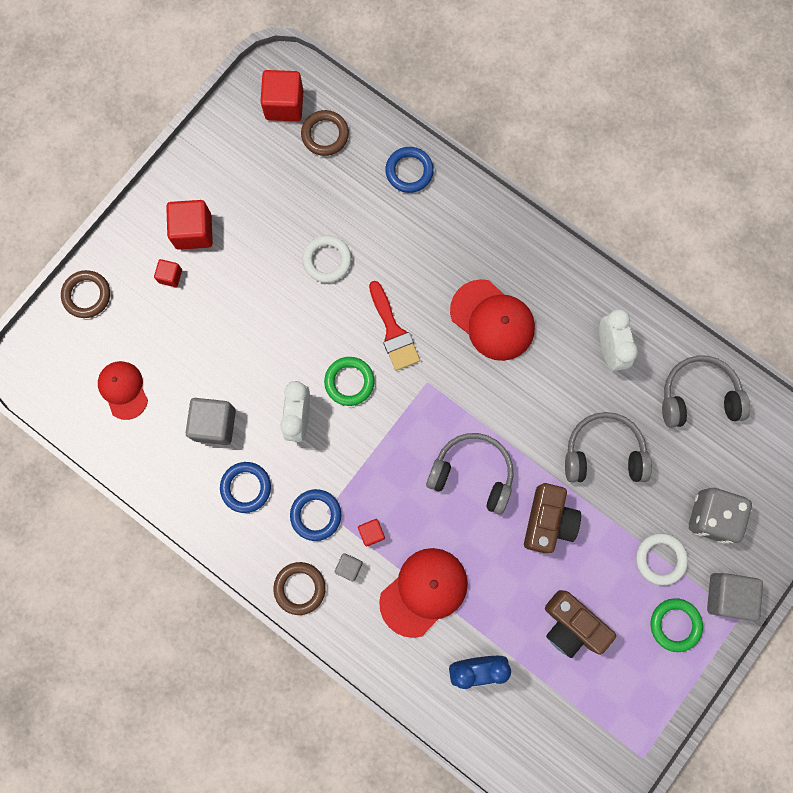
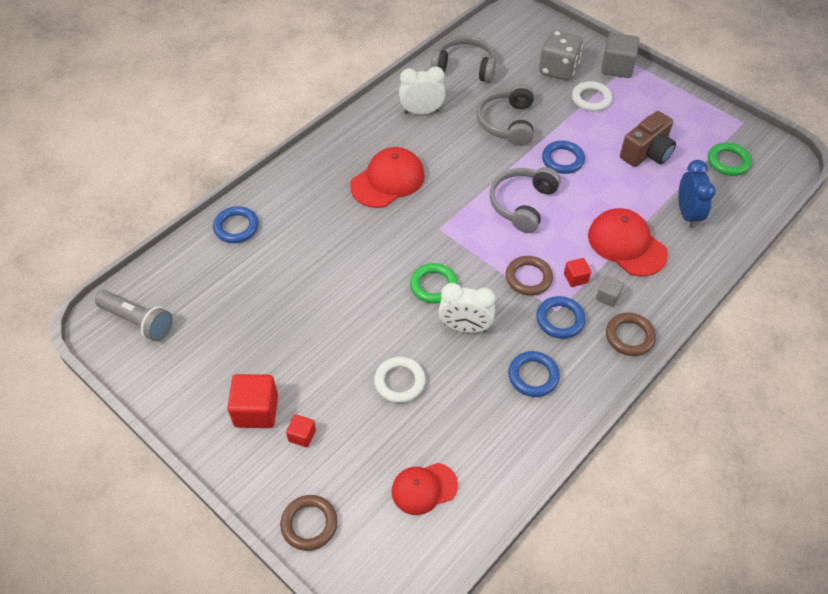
camera: 85 degrees left, 25 degrees down
grey cube [186,398,236,445] -> none
red cube [260,70,304,121] -> grey flashlight [95,290,173,341]
brown ring [301,110,349,156] -> brown ring moved to [506,256,553,296]
white ring [302,235,352,283] -> white ring moved to [374,357,426,403]
red brush [369,281,420,371] -> none
brown camera [524,483,581,553] -> blue ring [542,141,585,174]
green ring [651,598,703,652] -> green ring moved to [708,142,752,176]
grey headphones [662,355,750,428] -> grey headphones turned 105 degrees clockwise [431,36,496,83]

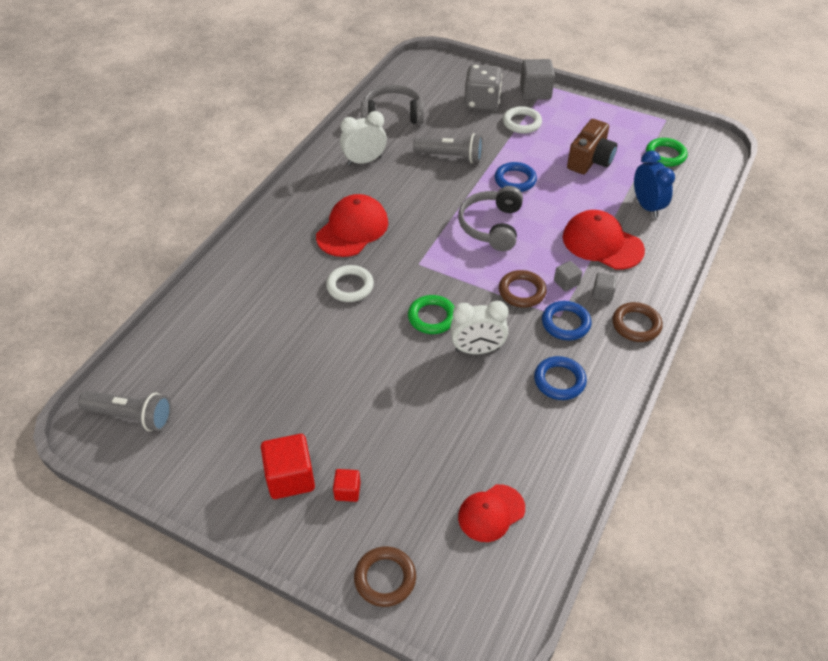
camera: 15 degrees left, 5 degrees down
blue ring [213,206,259,243] -> none
white ring [374,357,426,403] -> white ring moved to [326,265,374,302]
grey headphones [477,84,534,146] -> grey flashlight [413,133,483,163]
red cube [564,258,591,287] -> grey cube [554,261,582,291]

